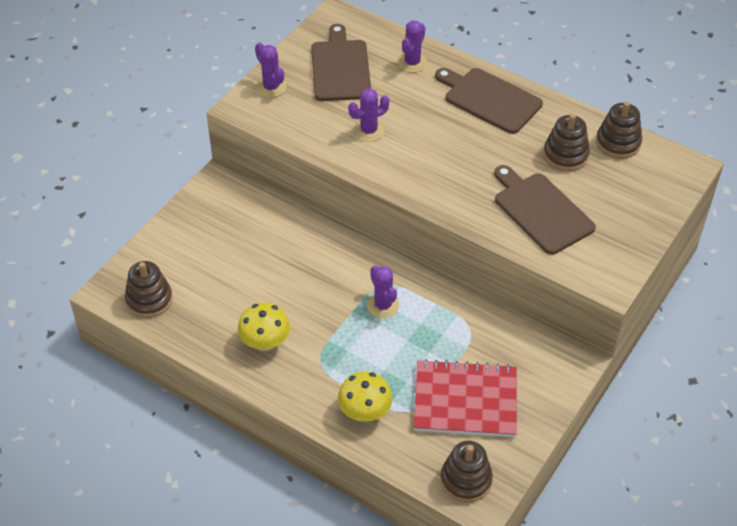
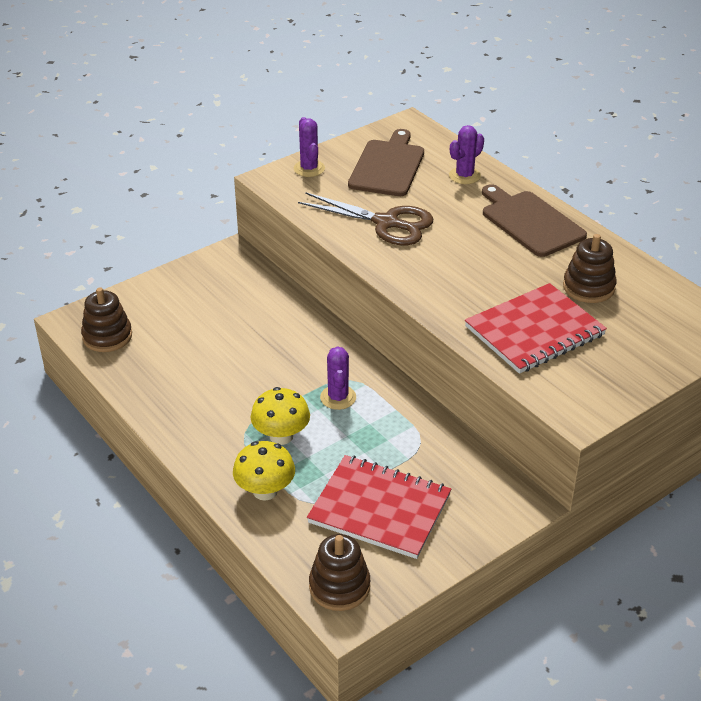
camera: 20 degrees right, 10 degrees down
yellow mushroom [238,303,290,351] -> yellow mushroom moved to [251,387,310,445]
purple cactus [348,88,389,142] -> brown scissors [298,192,433,245]
brown cutting board [494,165,596,255] -> red notebook [465,283,607,374]
brown stacking toy [596,101,642,159] -> none

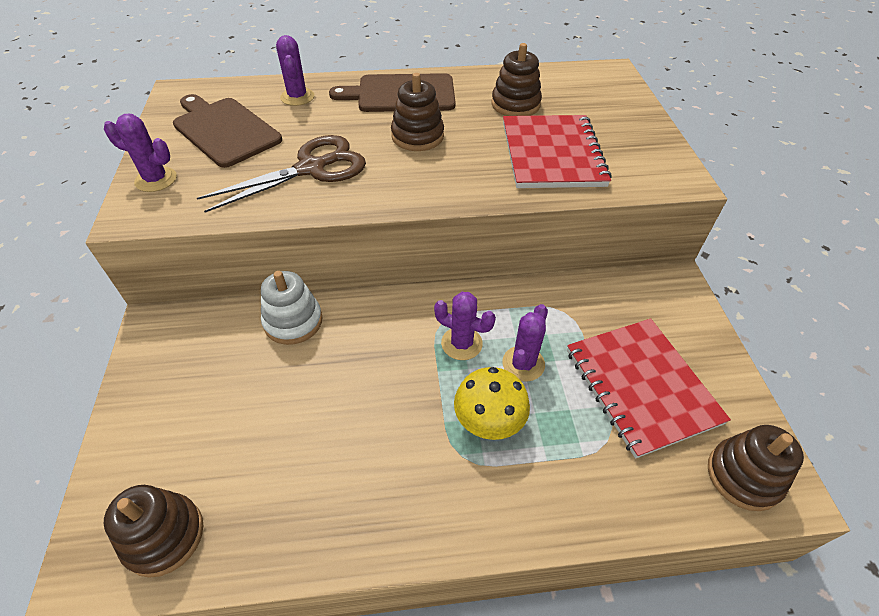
camera: 60 degrees left, 10 degrees up
yellow mushroom [233,441,295,501] -> none
red notebook [307,455,451,559] -> red notebook turned 75 degrees counterclockwise [567,318,731,459]
none -> white stacking toy [261,271,322,345]
none -> brown stacking toy [391,73,444,151]
none -> purple cactus [503,304,548,382]

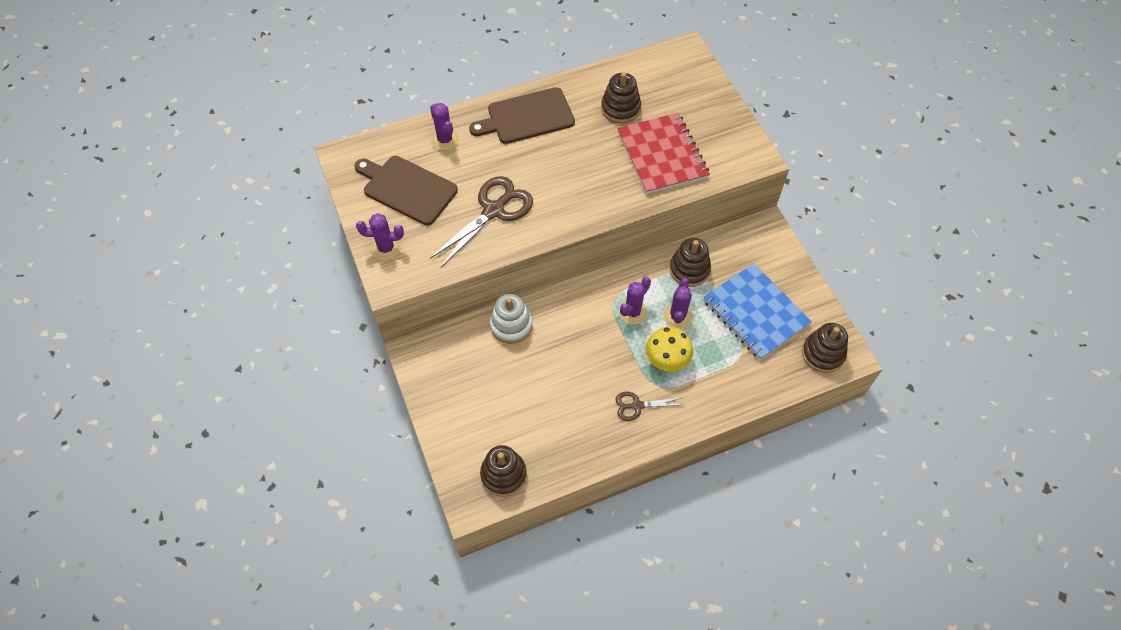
camera: 15 degrees left, 10 degrees up
brown stacking toy [391,73,444,151] -> brown stacking toy moved to [669,238,711,287]
purple cactus [434,292,496,360] -> purple cactus turned 60 degrees counterclockwise [619,277,651,325]
red notebook [567,318,731,459] -> blue notebook [704,263,812,360]
none -> brown scissors [615,392,684,421]

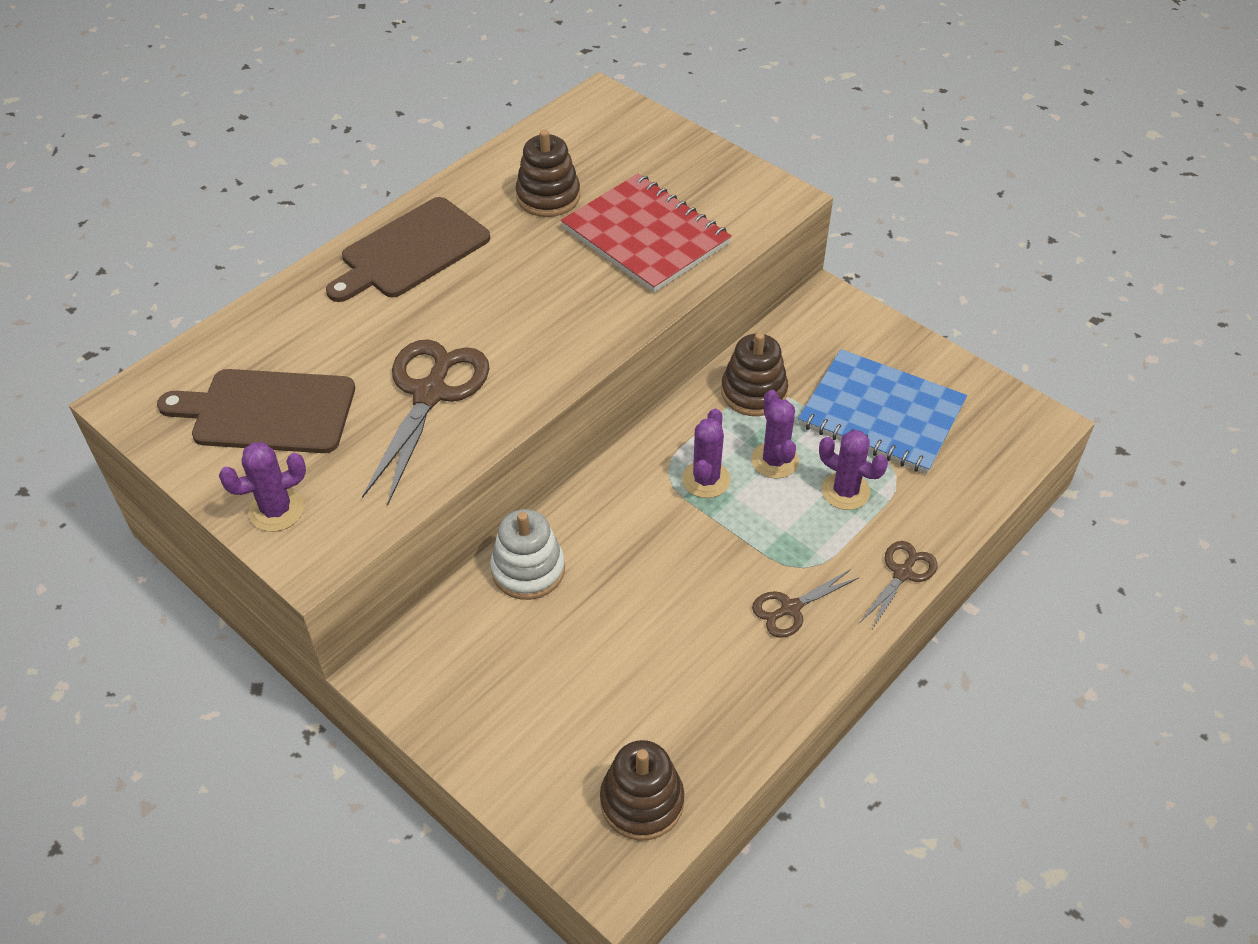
camera: 25 degrees left, 10 degrees down
purple cactus [430,103,459,151] -> purple cactus moved to [819,430,888,510]
yellow mushroom [646,327,693,372] -> none
brown stacking toy [802,323,848,373] -> none
none -> brown scissors [860,541,938,629]

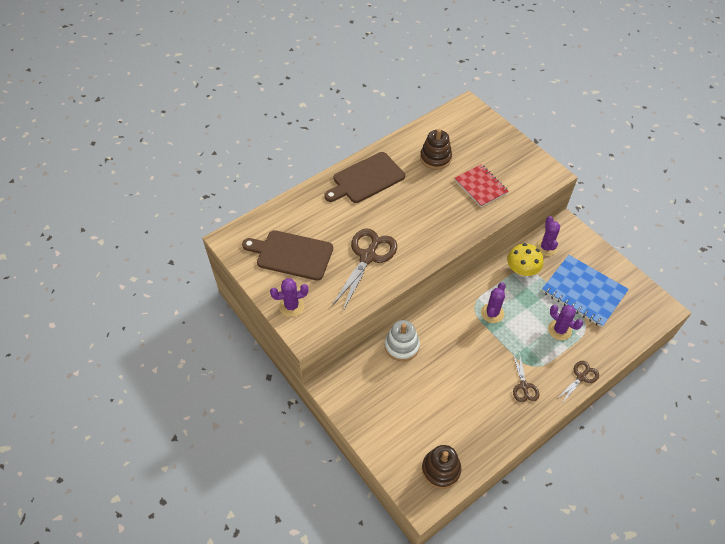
camera: 10 degrees right, 5 degrees up
red notebook [561,174,732,293] -> red notebook [455,164,509,207], size x0.65
brown stacking toy [721,332,788,416] -> yellow mushroom [507,243,543,277]
purple cactus [751,390,799,479] -> purple cactus moved to [535,216,560,256]
brown scissors [752,569,859,638] -> brown scissors turned 75 degrees counterclockwise [513,352,539,402]

